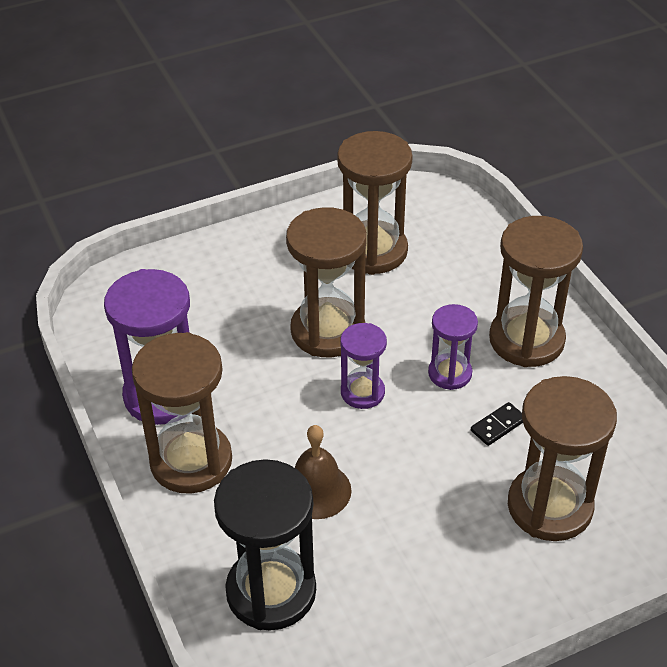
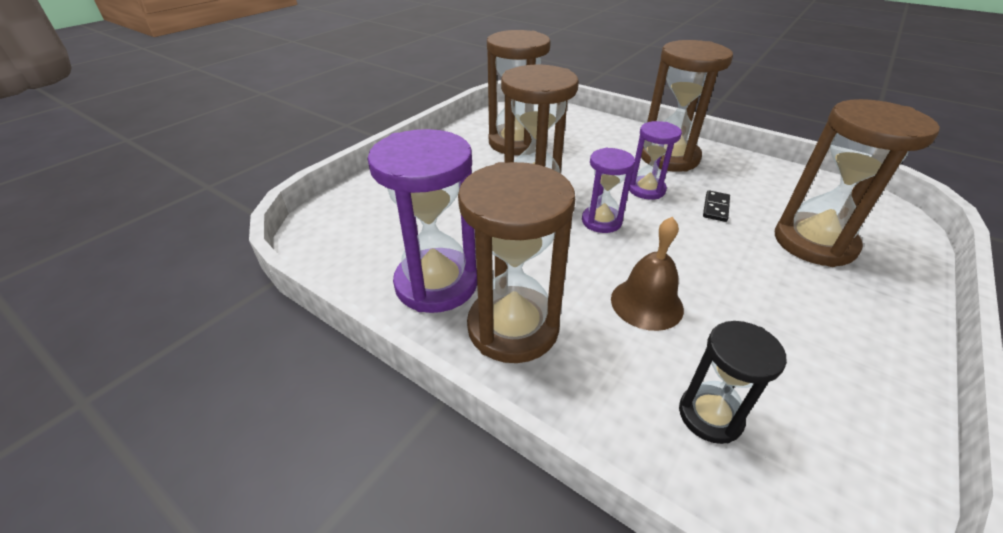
camera: 30 degrees left, 5 degrees down
black hourglass [214,459,316,631] -> black hourglass [679,321,787,444], size x0.57

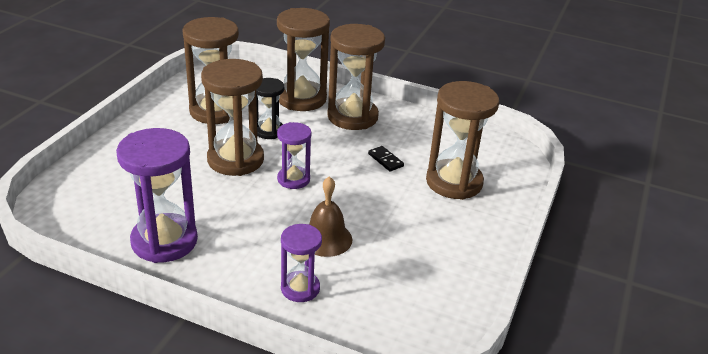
camera: 15 degrees left, 5 degrees down
brown hourglass [458,162,575,363] -> brown hourglass moved to [277,8,330,111]
purple hourglass [629,121,682,200] -> purple hourglass moved to [281,224,322,302]
black hourglass [679,321,787,444] -> black hourglass moved to [256,78,284,139]
black domino [703,190,730,222] -> black domino turned 45 degrees counterclockwise [368,146,404,172]

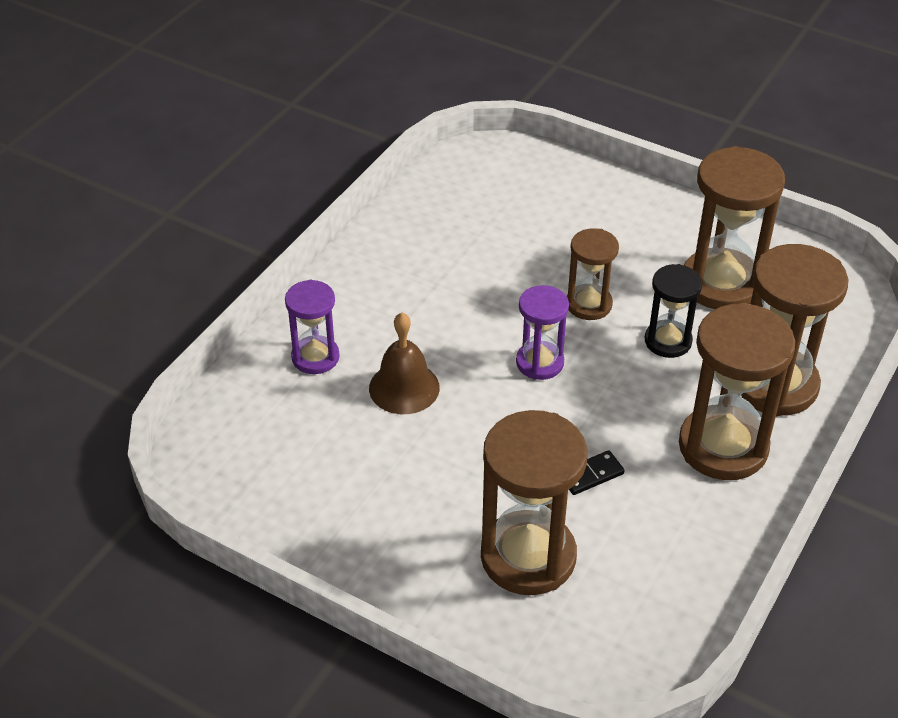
camera: 100 degrees right, 10 degrees up
purple hourglass [116,128,198,263] -> none
brown hourglass [201,59,264,176] -> brown hourglass [567,228,619,320], size x0.57

